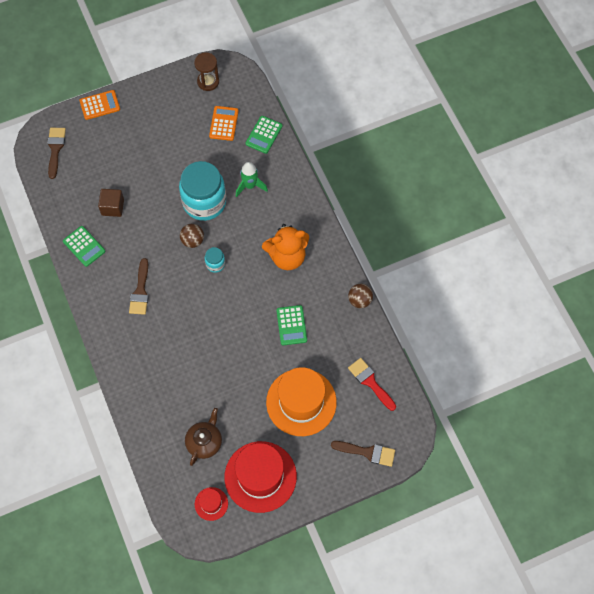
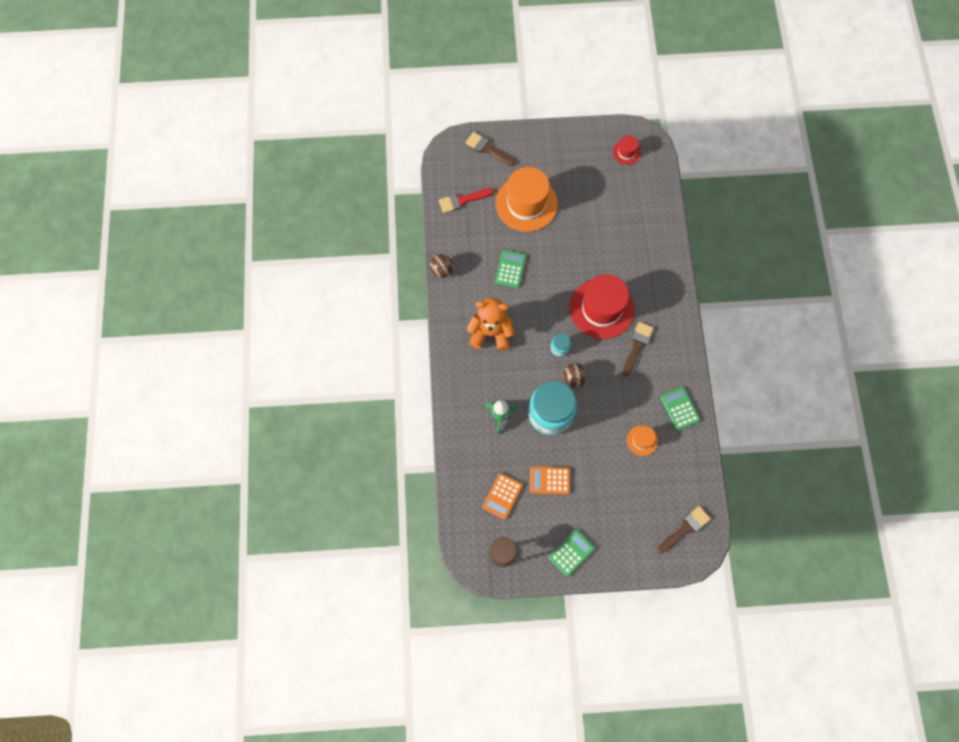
camera: 160 degrees left, 5 degrees up
brown brush [47,128,66,179] -> brown brush turned 150 degrees counterclockwise [658,506,711,553]
orange calculator [79,90,120,120] -> orange calculator moved to [530,466,570,494]
brown cube [98,189,124,217] -> orange hat [627,425,658,456]
brown teapot [185,408,222,466] -> none
red hat [224,441,297,513] -> red hat moved to [570,274,634,339]
green calculator [246,116,282,154] -> green calculator moved to [549,530,595,577]
red brush [348,358,396,411] -> red brush turned 90 degrees clockwise [439,188,494,213]

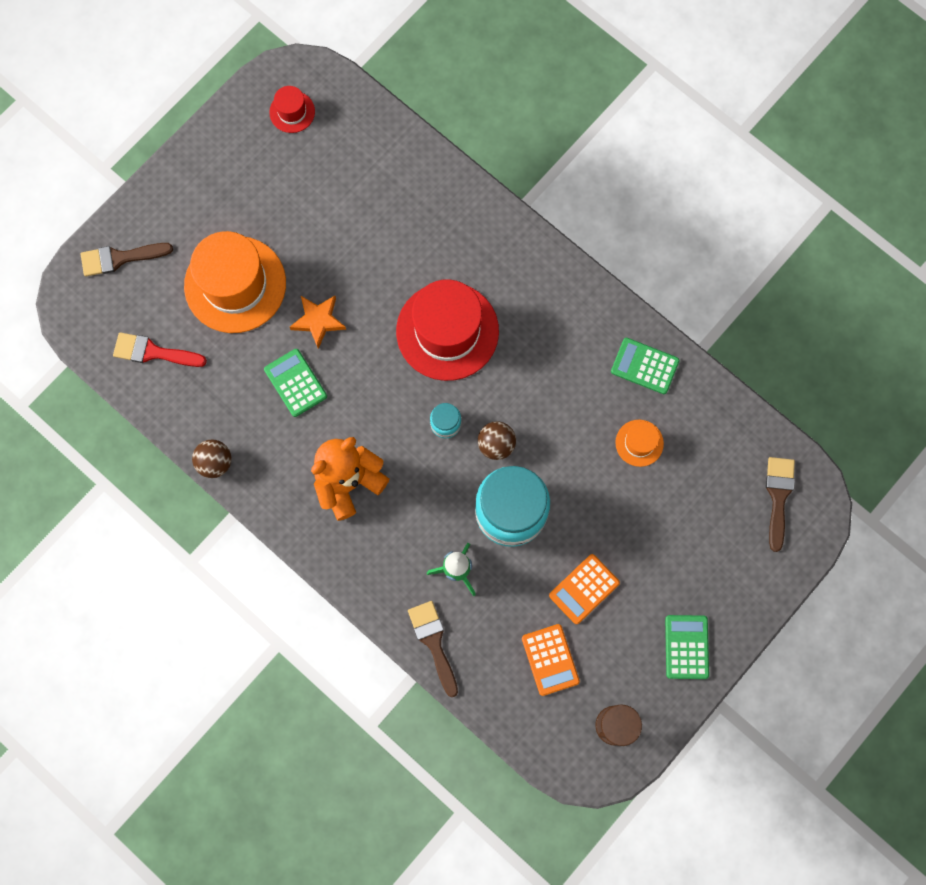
camera: 45 degrees left, 5 degrees up
red brush [439,188,494,213] -> red brush turned 75 degrees clockwise [113,332,207,367]
brown brush [622,322,653,376] -> brown brush moved to [408,601,458,697]
none -> orange star [290,296,346,349]

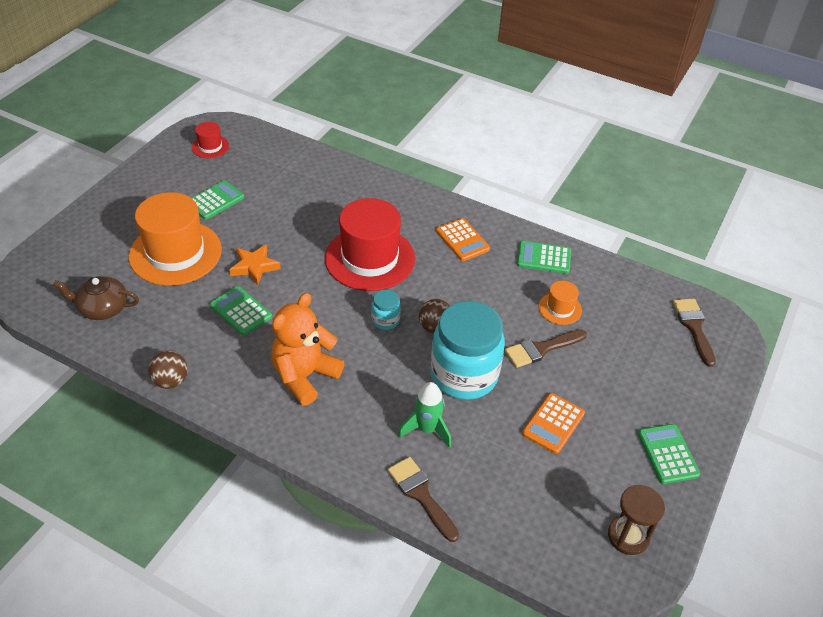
camera: 15 degrees left, 30 degrees down
brown brush [81,243,173,277] -> brown brush moved to [505,329,587,368]
red brush [113,332,207,367] -> brown teapot [53,276,139,320]
orange calculator [522,624,580,696] -> orange calculator moved to [436,218,490,261]
none -> green calculator [192,180,245,220]

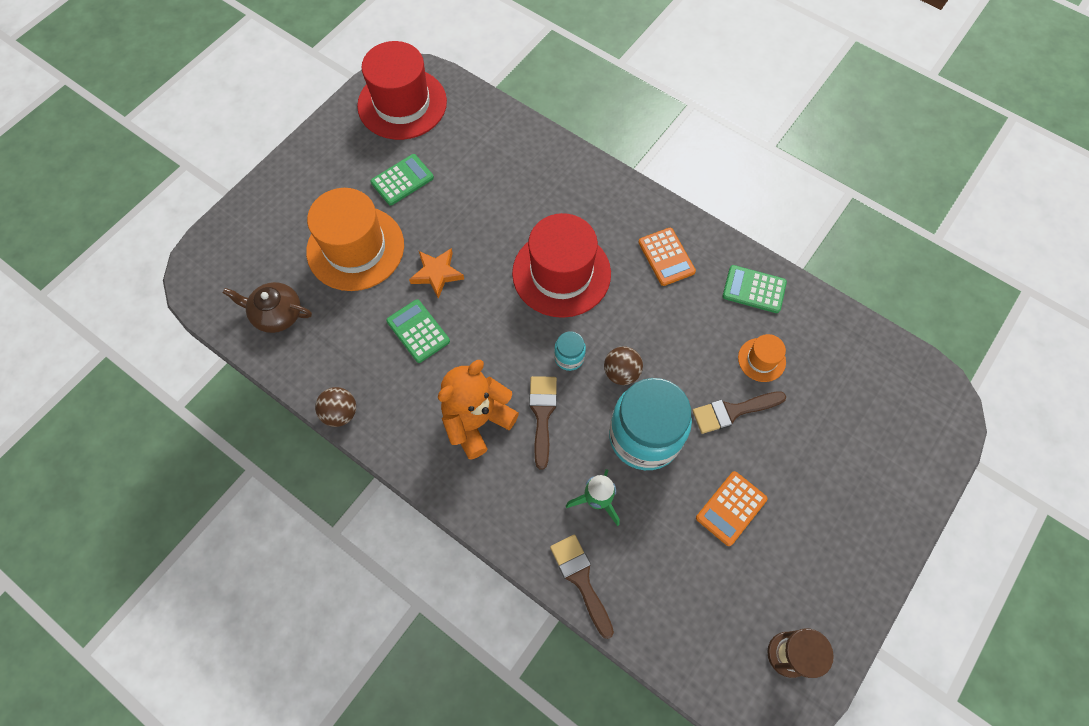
camera: 10 degrees right, 20 degrees up
red hat [192,122,229,158] -> red hat [357,41,447,140], size x2.17
green calculator [638,424,700,484] -> none
brown brush [673,299,716,367] -> brown brush moved to [529,376,557,469]

